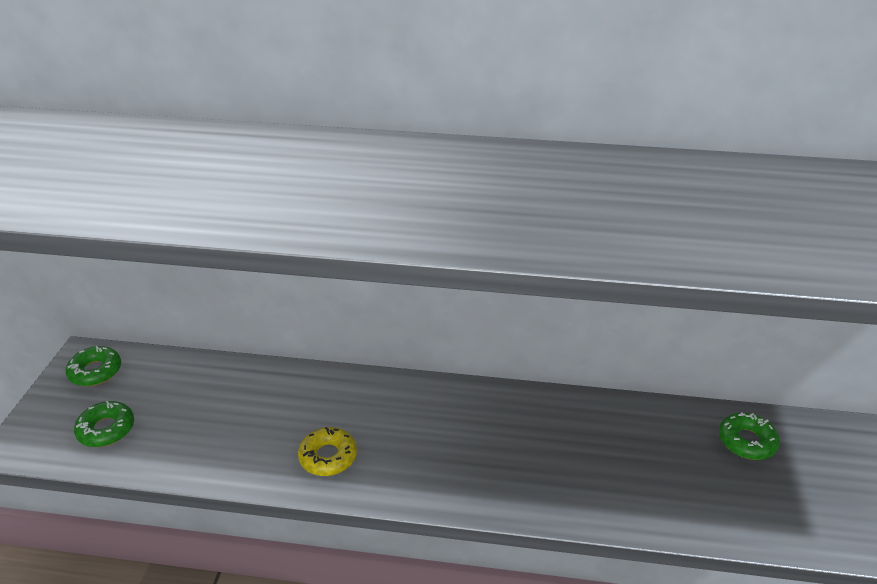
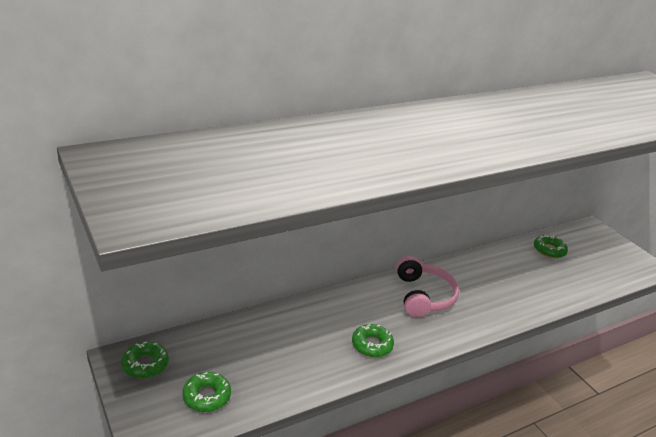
camera: 40 degrees left, 5 degrees down
yellow donut [298,427,357,476] -> green donut [352,324,394,357]
none -> pink headphones [397,256,459,317]

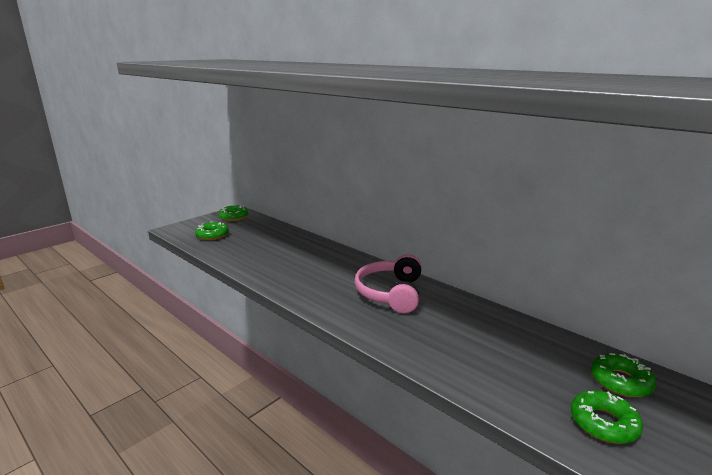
camera: 75 degrees right, 10 degrees down
green donut [352,324,394,357] -> green donut moved to [571,390,643,444]
pink headphones [397,256,459,317] -> pink headphones turned 120 degrees clockwise [355,254,422,313]

